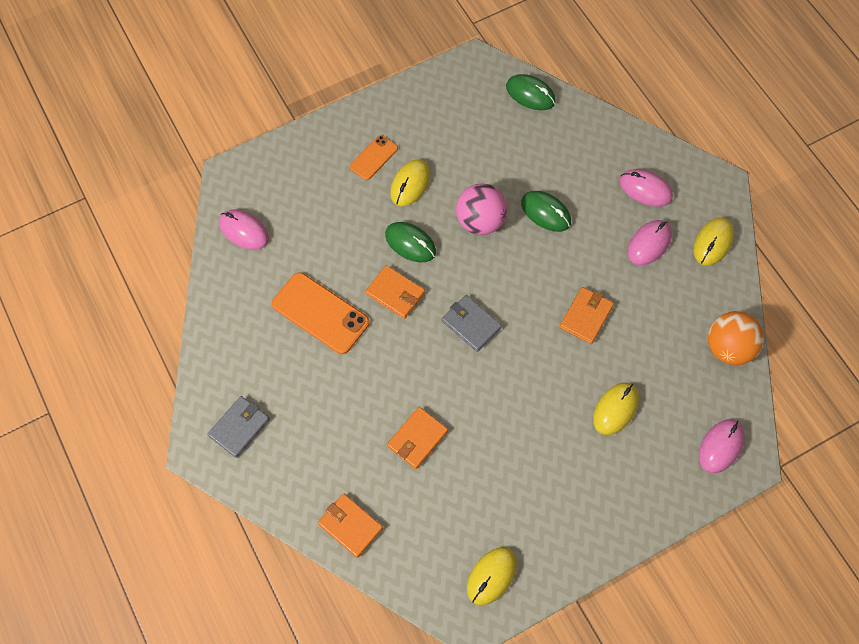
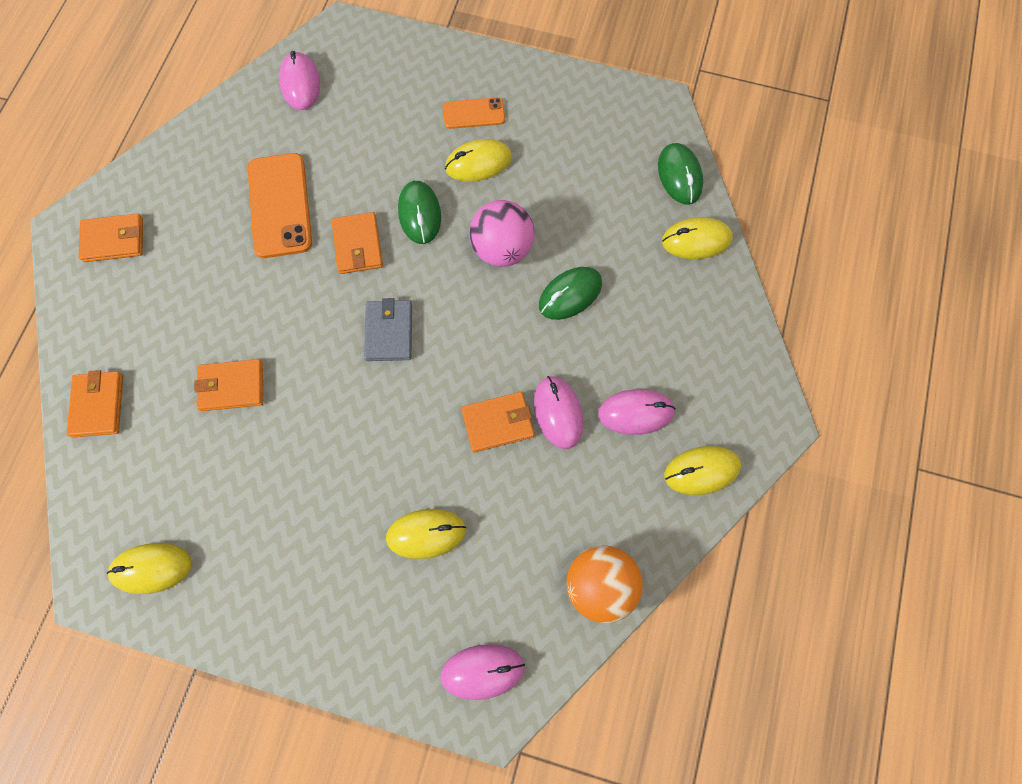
camera: 45 degrees right, 5 degrees up
grey wallet [207,396,270,458] -> orange wallet [79,213,143,262]
green mouse [521,191,571,232] -> green mouse turned 60 degrees clockwise [539,267,602,320]
pink mouse [620,169,673,207] -> pink mouse moved to [534,376,583,449]
none -> yellow mouse [662,217,733,259]

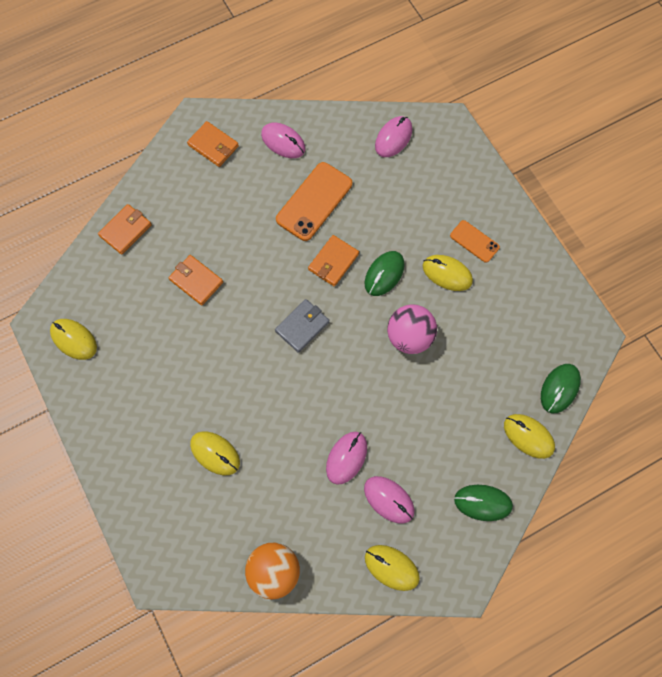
camera: 45 degrees right, 0 degrees up
pink mouse [440,644,525,700] -> pink mouse moved to [261,122,305,158]
orange wallet [461,392,534,453] -> none
green mouse [539,267,602,320] -> green mouse moved to [454,485,513,521]

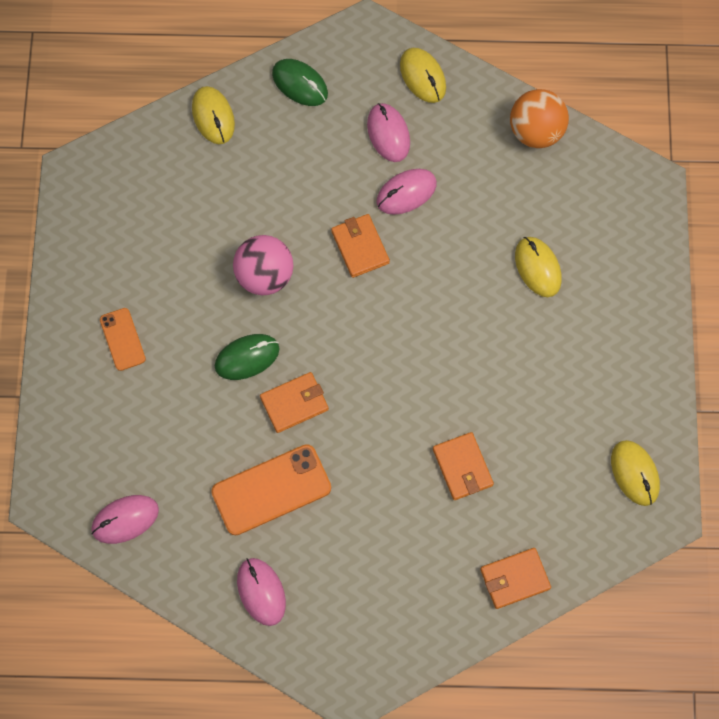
camera: 150 degrees left, 0 degrees up
orange wallet [187,121,239,167] -> orange wallet moved to [331,214,390,278]
grey wallet [275,299,329,353] -> none
yellow mouse [423,255,473,291] -> none
green mouse [541,364,581,413] -> none

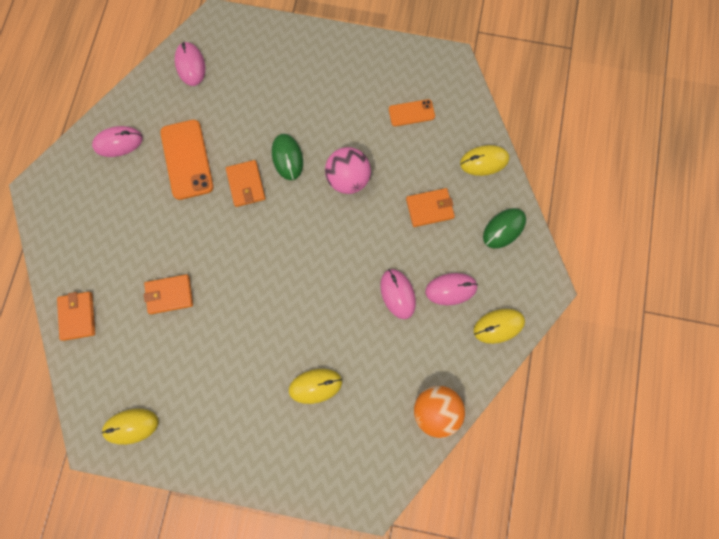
camera: 100 degrees right, 5 degrees up
orange phone [100,308,146,371] -> orange phone moved to [389,99,435,126]
orange wallet [331,214,390,278] -> orange wallet moved to [406,188,455,227]

